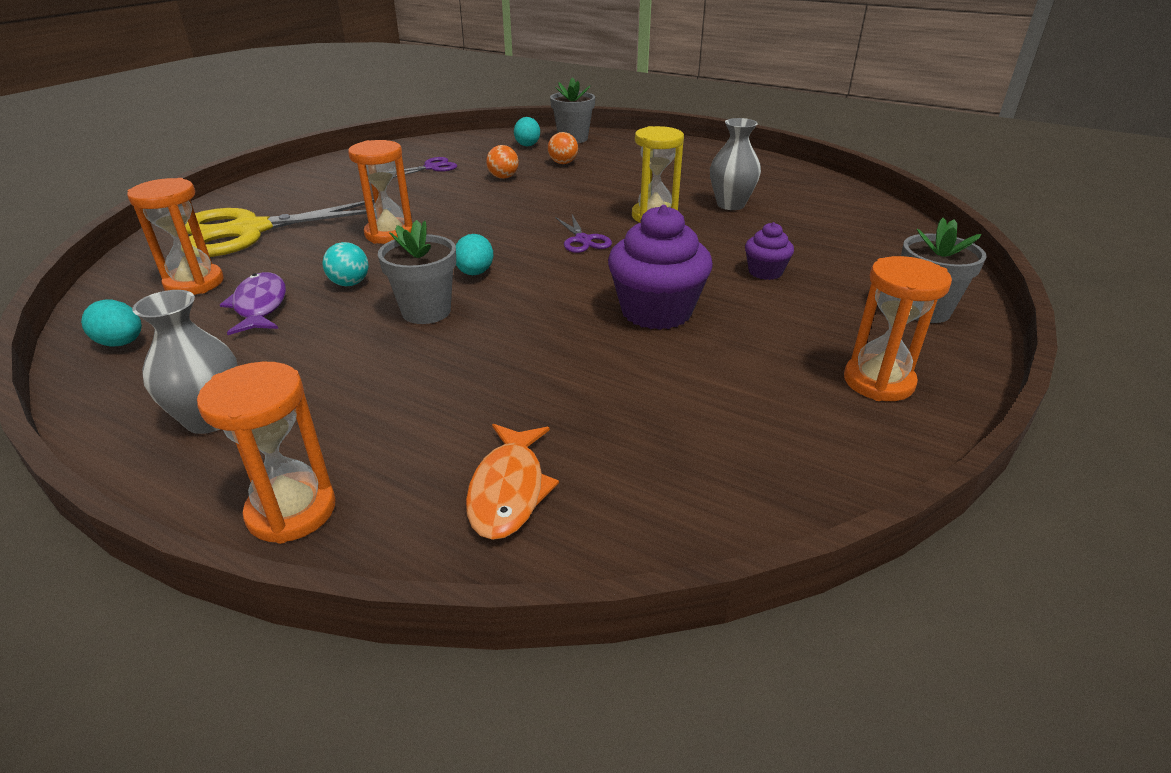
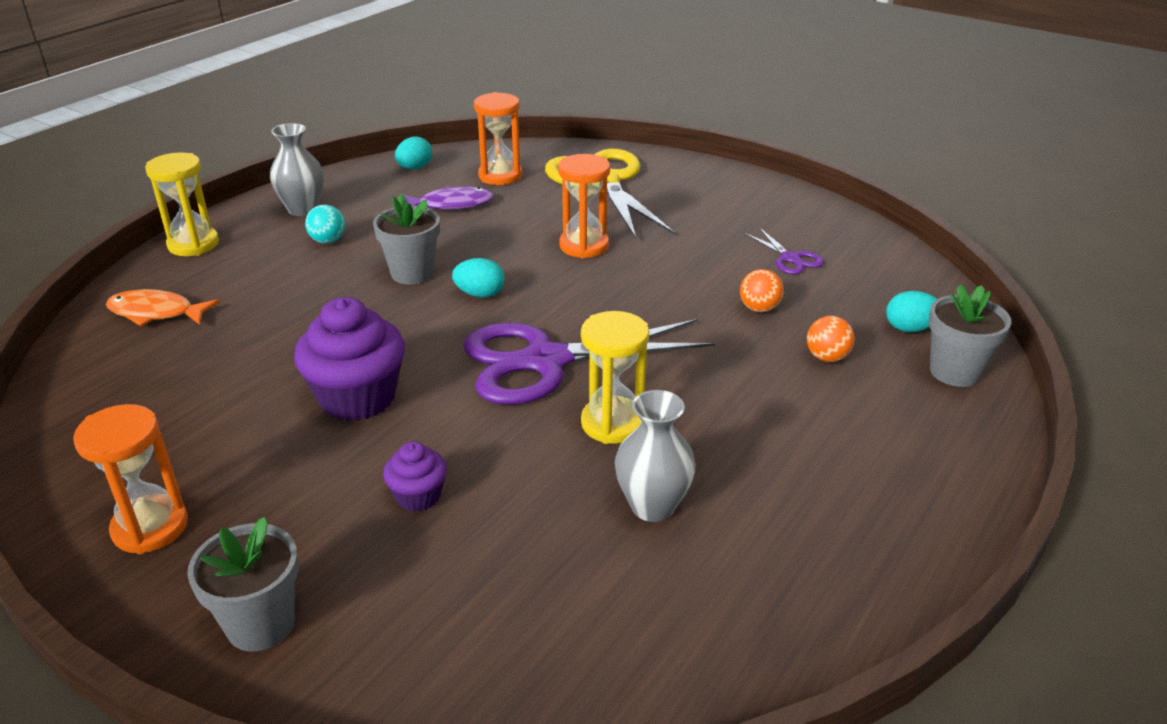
camera: 95 degrees right, 0 degrees up
orange hourglass [197,362,336,544] -> yellow hourglass [145,152,219,256]
turquoise ball [323,242,369,286] -> turquoise ball moved to [305,205,345,244]
purple scissors [555,214,612,253] -> purple scissors [463,319,715,405], size x2.27

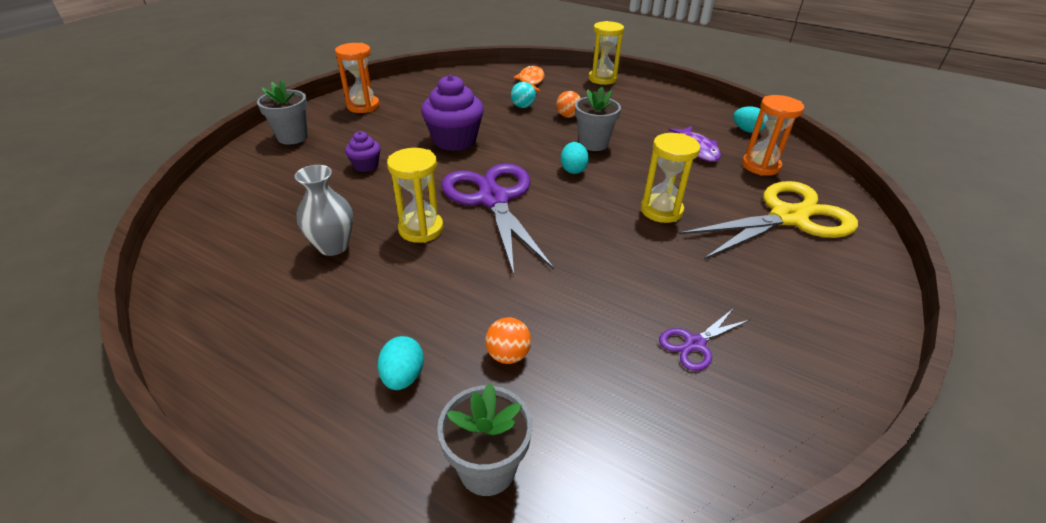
camera: 85 degrees right, 5 degrees up
grey vase [270,123,324,216] -> none
turquoise ball [305,205,345,244] -> turquoise ball moved to [511,82,536,108]
orange hourglass [558,154,610,259] -> yellow hourglass [641,133,701,223]
orange ball [740,269,784,312] -> orange ball moved to [556,91,581,118]
turquoise egg [886,291,937,332] -> turquoise egg moved to [378,336,424,390]

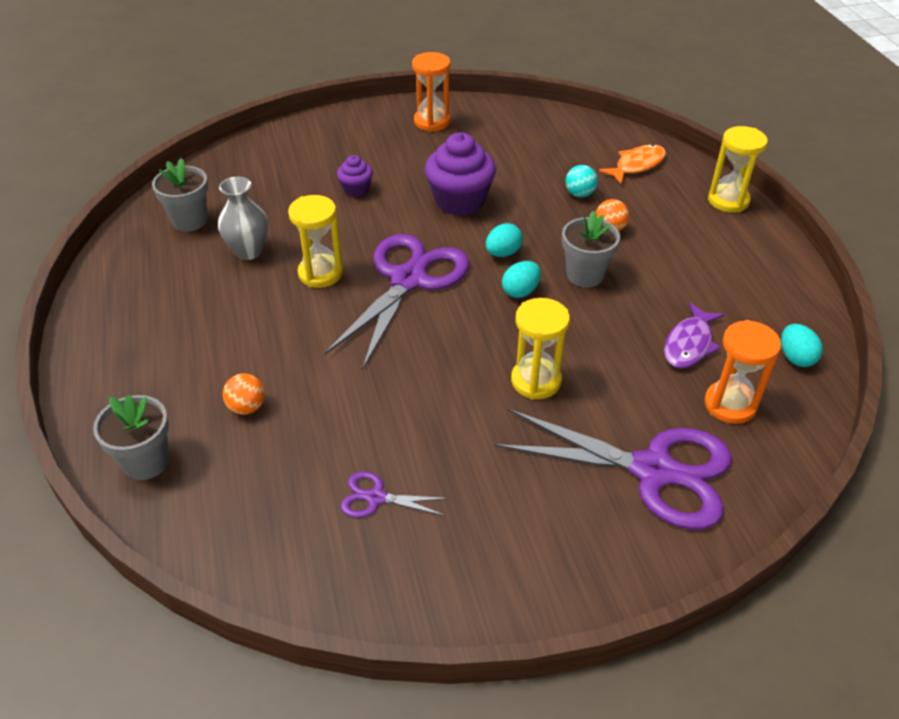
camera: 45 degrees right, 5 degrees up
grey flower pot [257,80,308,145] -> grey flower pot moved to [152,158,208,231]
turquoise egg [378,336,424,390] -> turquoise egg moved to [486,223,523,257]
yellow scissors [679,181,858,259] -> purple scissors [494,409,732,530]

